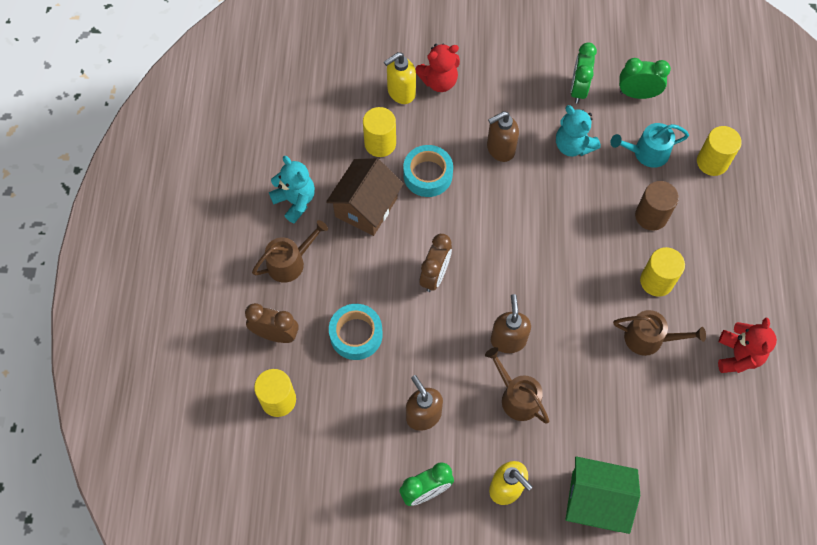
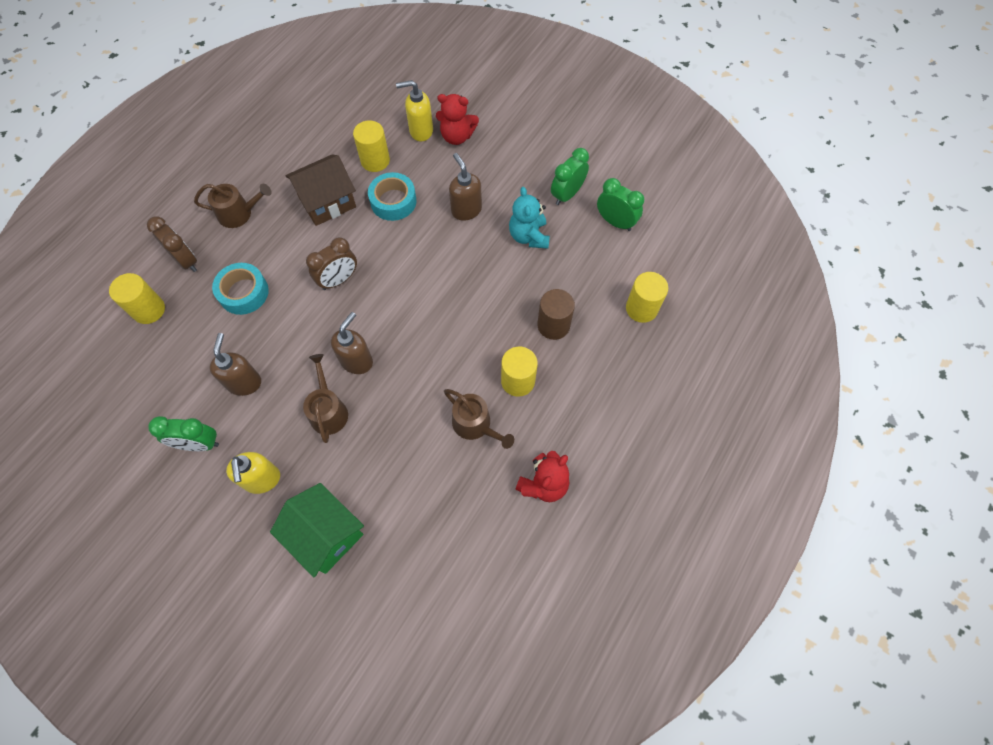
camera: 30 degrees right, 0 degrees up
turquoise teddy bear [269,156,315,224] -> none
brown soap dispenser [487,111,519,162] -> brown soap dispenser turned 60 degrees clockwise [449,153,482,221]
turquoise watering can [610,123,689,168] -> none

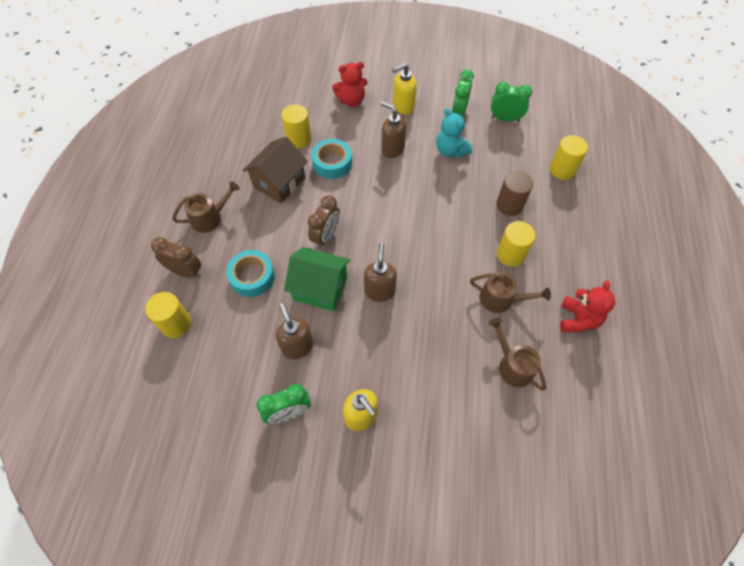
camera: 25 degrees left, 5 degrees down
green house [270,483,364,578] -> green house moved to [284,247,350,311]
brown watering can [303,354,348,443] -> brown watering can moved to [489,318,546,391]
yellow soap dispenser [396,80,433,142] -> yellow soap dispenser moved to [392,63,417,115]

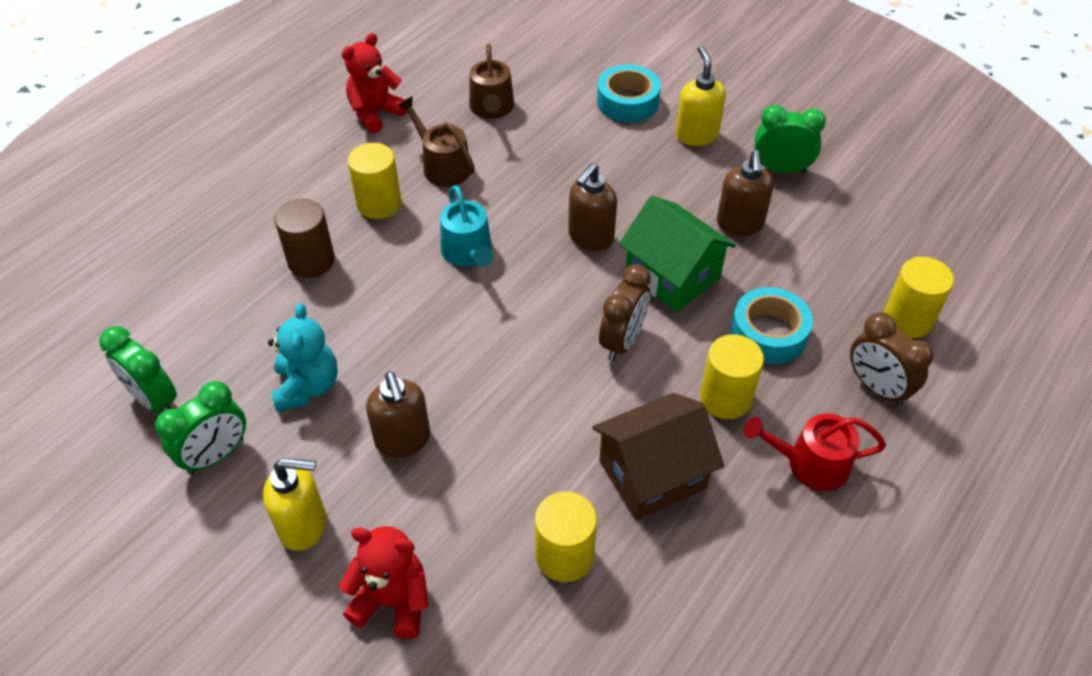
camera: 150 degrees left, 10 degrees down
brown watering can [172,181,240,233] -> red watering can [744,413,886,491]
brown clock [308,195,340,249] -> brown clock turned 150 degrees clockwise [599,264,651,361]
turquoise tape [311,139,352,179] -> turquoise tape moved to [597,65,661,122]
yellow cylinder [550,135,588,180] -> yellow cylinder moved to [700,334,764,419]
none -> turquoise watering can [440,185,494,267]

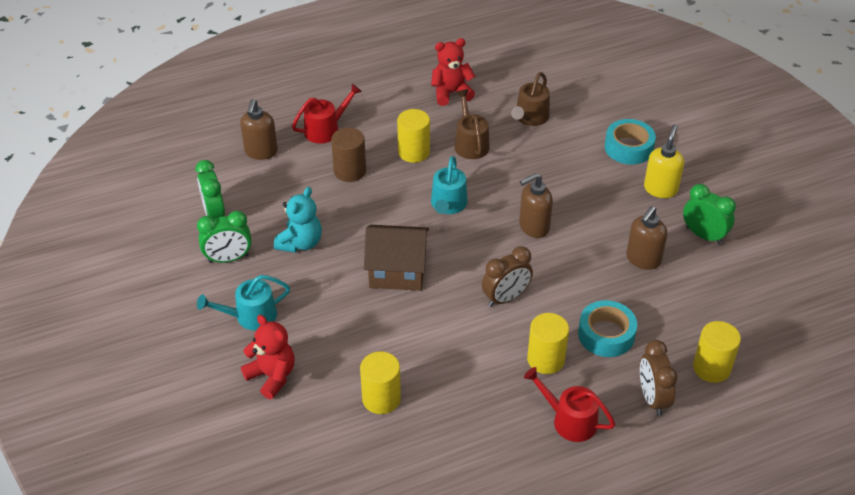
camera: 30 degrees right, 5 degrees down
yellow soap dispenser [263,458,326,551] -> turquoise watering can [197,275,290,330]
brown soap dispenser [366,371,430,458] -> brown soap dispenser moved to [240,99,278,160]
brown house [592,393,724,520] -> brown house moved to [364,225,429,291]
green house [619,196,736,312] -> none
none -> red watering can [292,84,362,143]

